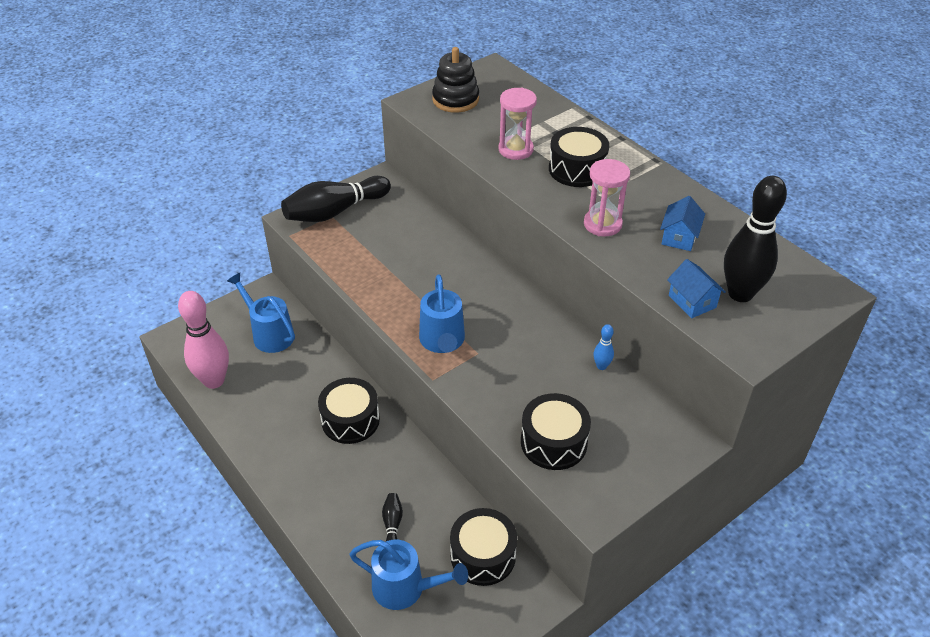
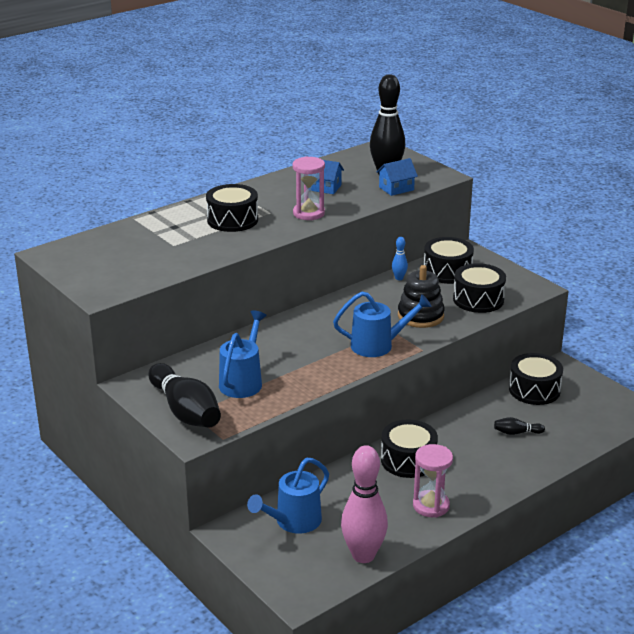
camera: 90 degrees left, 15 degrees down
blue watering can [350,540,468,610] -> blue watering can moved to [219,310,267,398]
black stacking toy [432,47,479,113] -> black stacking toy moved to [398,265,445,328]
pink hourglass [498,88,537,160] -> pink hourglass moved to [413,444,453,517]
none -> black drum [424,237,474,284]

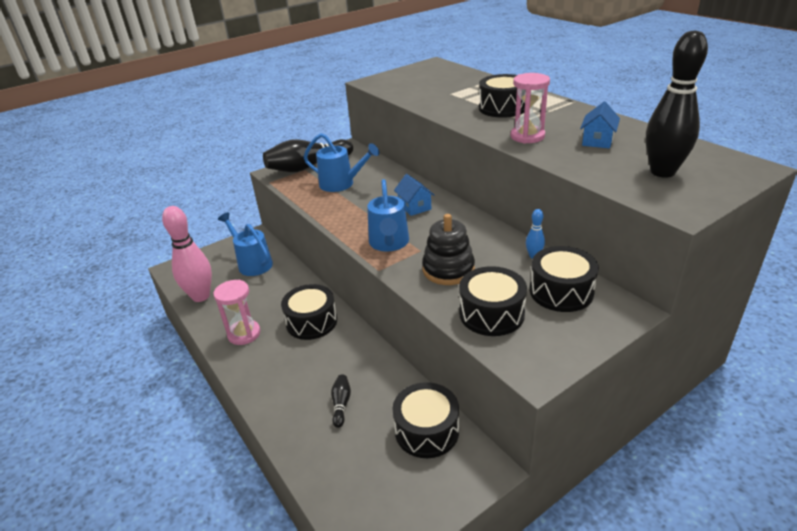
camera: 95 degrees right, 5 degrees up
blue house [377,158,418,196] -> blue house moved to [394,174,434,216]

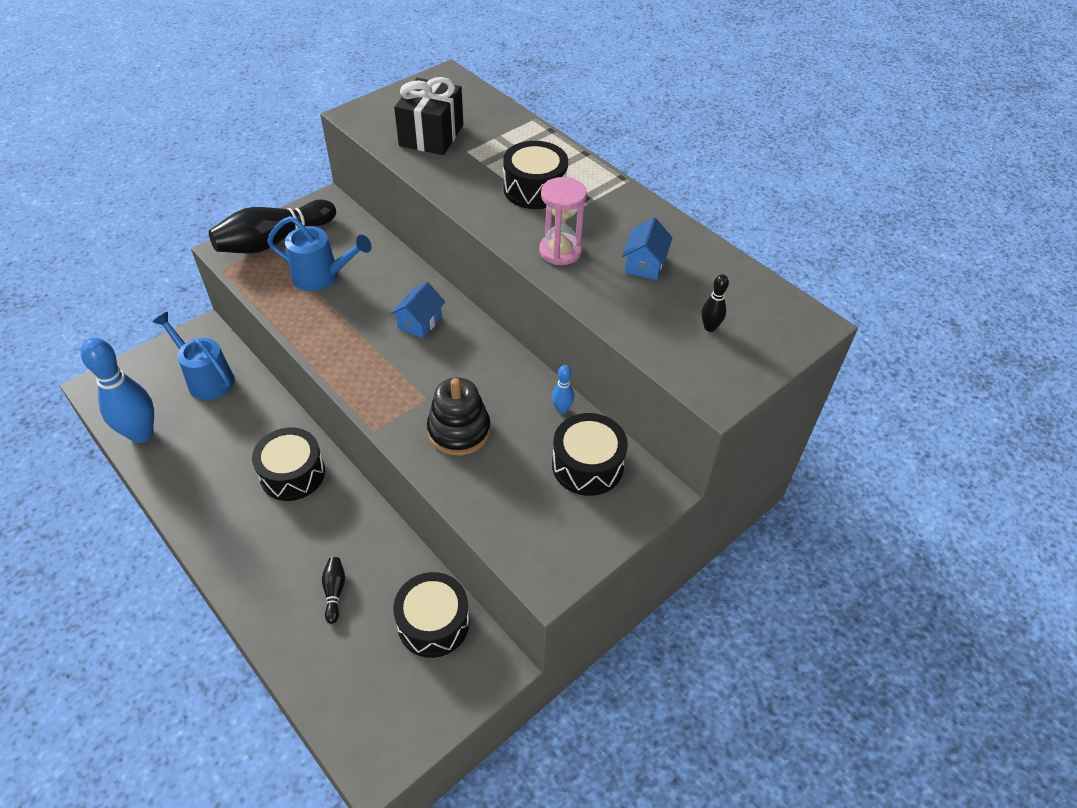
camera: 10 degrees left, 15 degrees up
pink bowling pin [162,206,212,302] -> blue bowling pin [80,338,154,443]
pink hourglass [214,280,260,345] -> none
blue watering can [367,179,409,251] -> none
blue house [394,174,434,216] -> blue house turned 60 degrees clockwise [391,282,445,339]
black drum [459,266,527,336] -> none
black bowling pin [646,30,708,178] -> black bowling pin [702,274,729,332], size x0.43
none -> black gift [394,77,463,155]

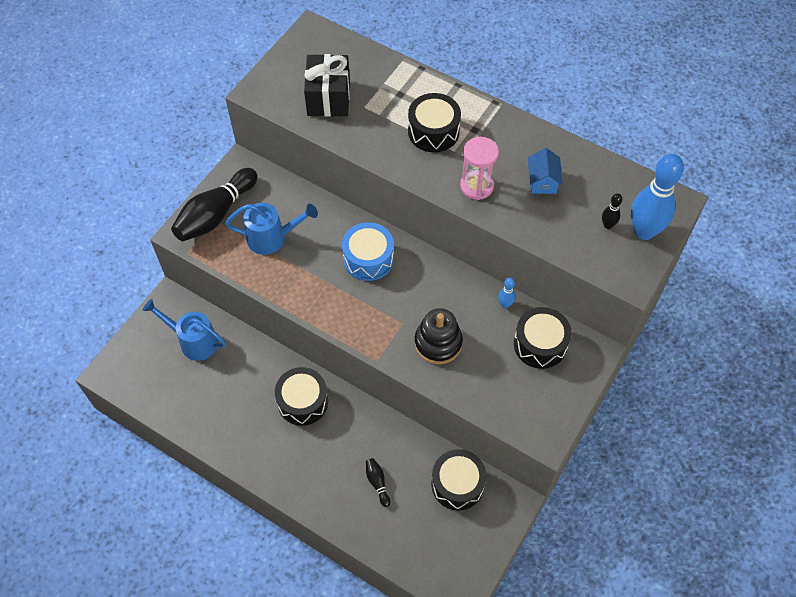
camera: 15 degrees left, 10 degrees up
blue bowling pin [80,338,154,443] -> blue bowling pin moved to [631,154,684,240]
blue house [391,282,445,339] -> blue drum [342,222,394,281]

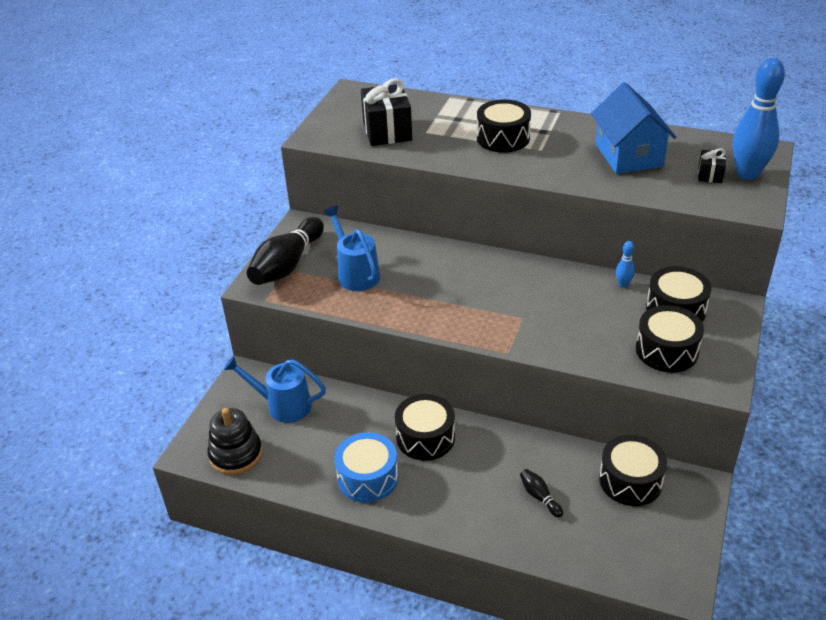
camera: 10 degrees left, 20 degrees down
blue watering can [225,203,318,255] -> blue watering can turned 105 degrees counterclockwise [323,206,380,291]
blue drum [342,222,394,281] -> blue drum moved to [335,432,399,502]
black stacking toy [414,308,463,364] -> black stacking toy moved to [207,408,263,475]
pink hourglass [460,137,499,200] -> none
blue house [528,148,563,194] -> blue house [591,82,676,174], size x1.89
black bowling pin [602,193,622,229] -> black gift [698,148,726,183]
none -> black drum [636,305,704,372]

